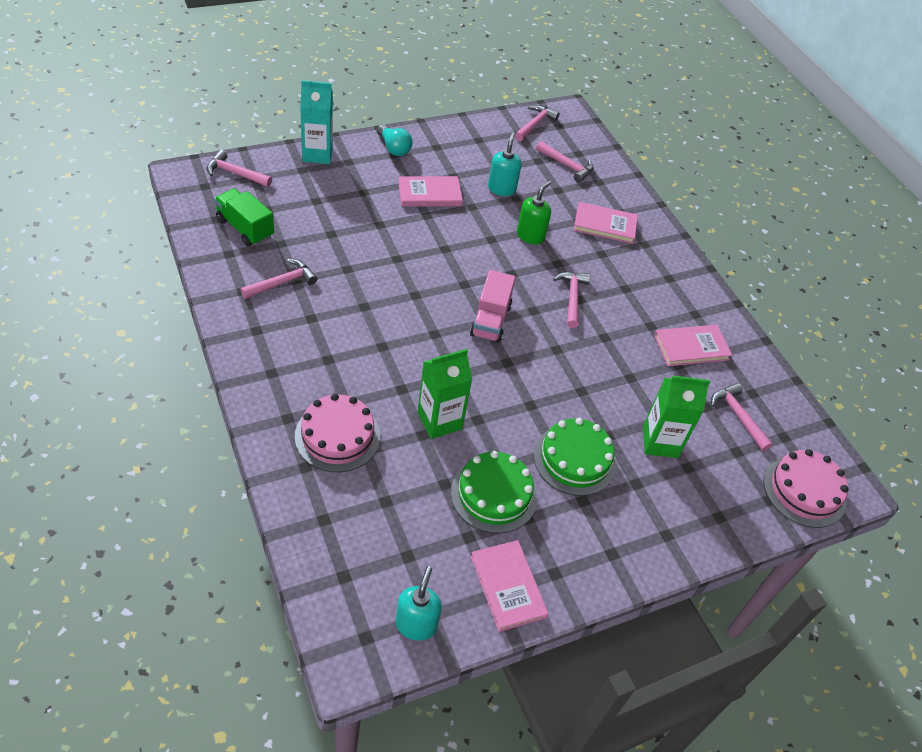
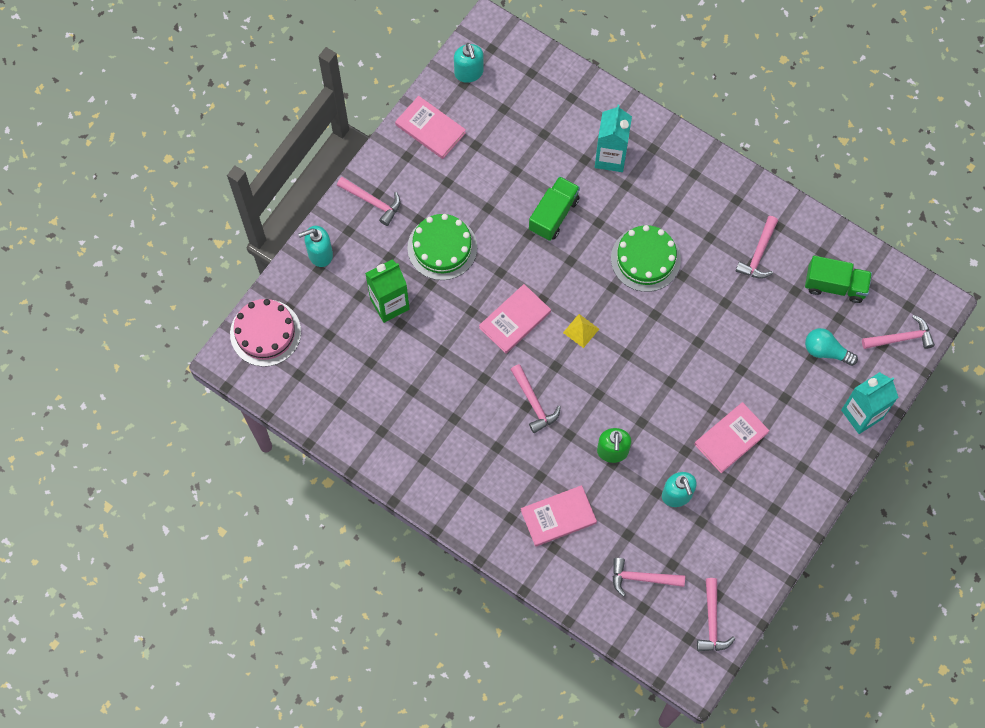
camera: 155 degrees right, 20 degrees up
pink cake [295,394,380,472] -> turquoise carton [595,105,632,172]
turquoise light bulb [377,124,413,156] -> turquoise light bulb moved to [805,328,858,366]
green carton [417,349,472,439] -> green truck [529,176,580,241]
green cake [451,451,537,534] -> green cake moved to [611,225,681,292]
pink truck [470,270,516,343] -> yellow pyramid [563,314,599,348]
pink book [654,325,732,366] -> pink book moved to [479,284,551,354]
pink hammer [711,383,773,451] -> pink hammer moved to [337,177,401,226]
none -> turquoise soap dispenser [298,226,333,267]

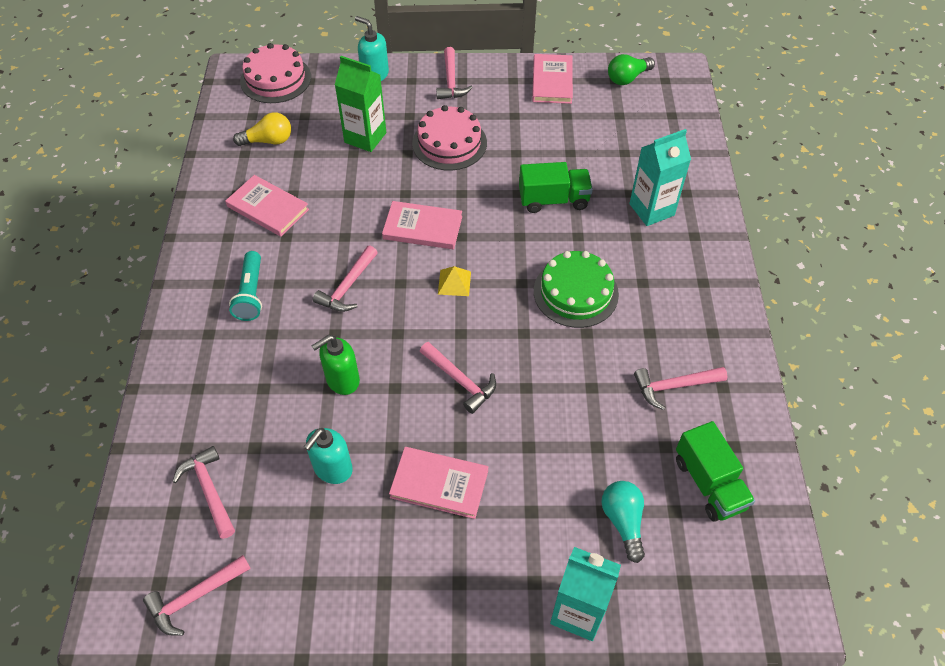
camera: 55 degrees right, 15 degrees down
green cake [407,214,477,280] -> pink cake [412,105,487,171]
turquoise soap dispenser [454,43,484,83] -> green light bulb [608,54,655,85]
pink book [521,485,597,547] -> pink book moved to [225,175,309,237]
pink hammer [862,315,935,349] -> pink hammer moved to [420,342,496,414]
none -> turquoise flashlight [229,251,262,321]
none -> yellow light bulb [233,112,291,146]

